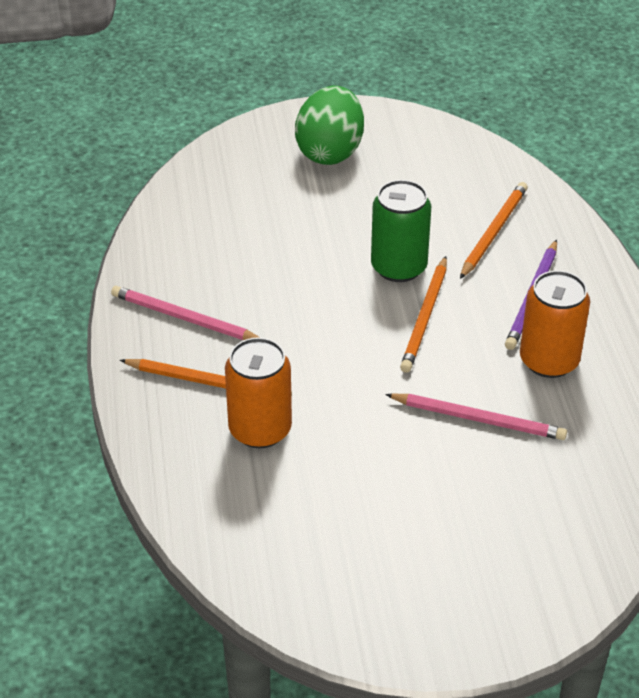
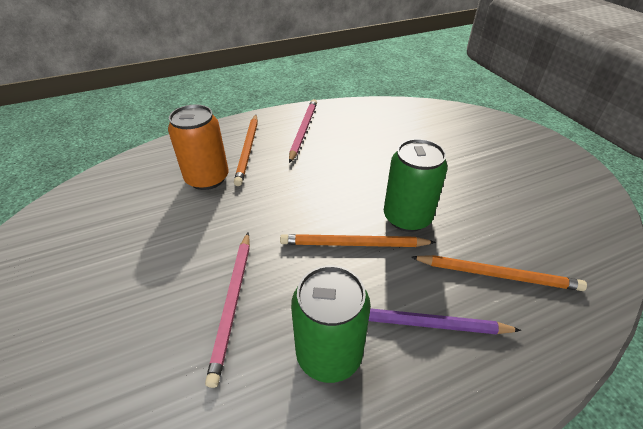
camera: 75 degrees right, 0 degrees up
green egg [295,86,364,165] -> none
orange can [520,271,590,378] -> green can [291,265,371,383]

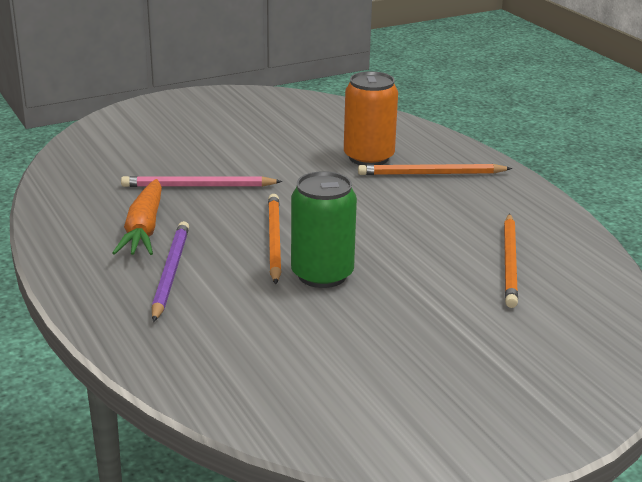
camera: 85 degrees right, 15 degrees down
pink pencil [289,99,317,163] -> none
green can [291,265,371,383] -> orange carrot [113,179,162,255]
orange pencil [411,255,587,291] -> orange pencil moved to [504,214,518,308]

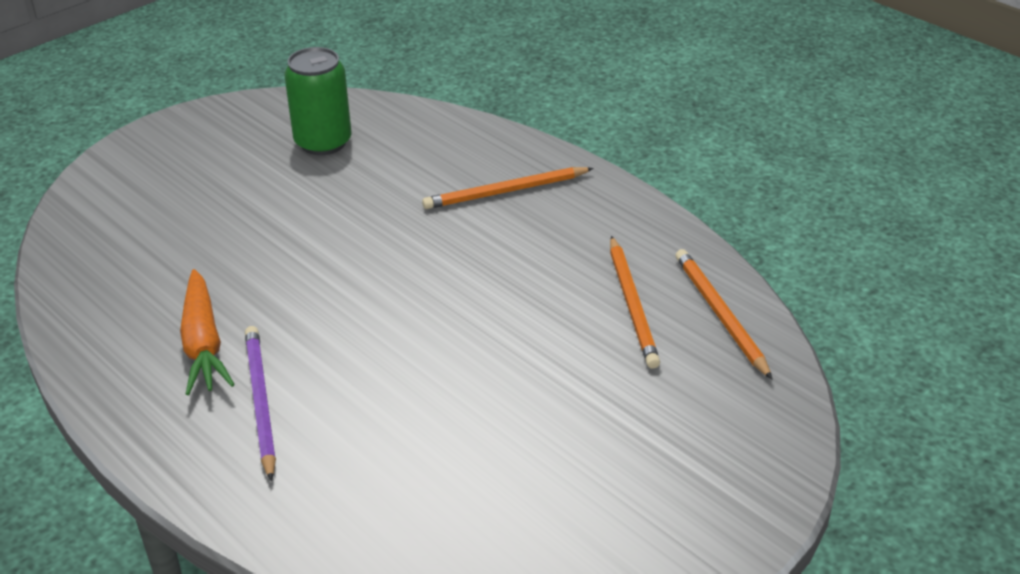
camera: 15 degrees left, 10 degrees up
pink pencil [121,176,282,187] -> none
orange pencil [268,194,282,284] -> orange pencil moved to [676,249,773,380]
green can [291,171,357,288] -> green can moved to [284,47,351,155]
orange can [344,71,398,165] -> none

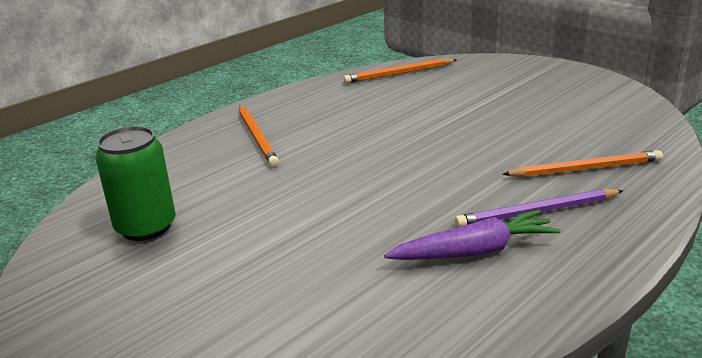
camera: 90 degrees left, 10 degrees down
orange carrot [180,269,235,395] -> purple carrot [384,210,561,260]
orange pencil [610,236,660,369] -> orange pencil moved to [502,150,663,177]

